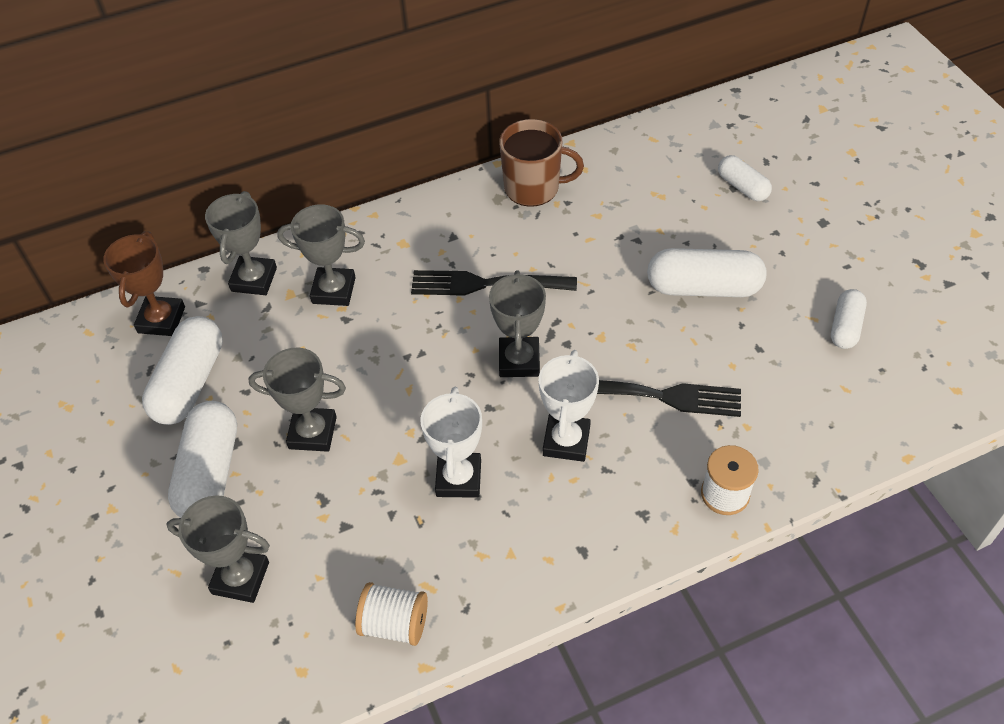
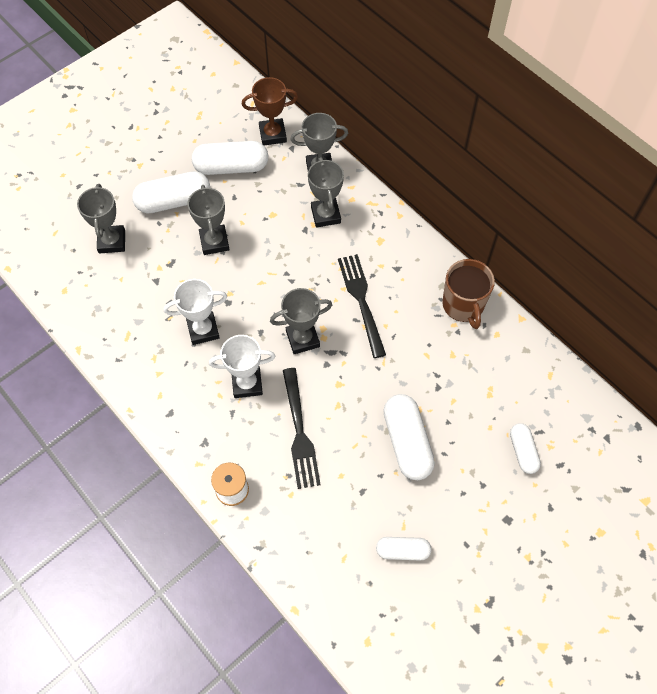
camera: 70 degrees right, 10 degrees up
white spool [355,582,428,646] -> none
white capsule [718,155,772,201] -> white capsule turned 45 degrees counterclockwise [510,423,541,474]

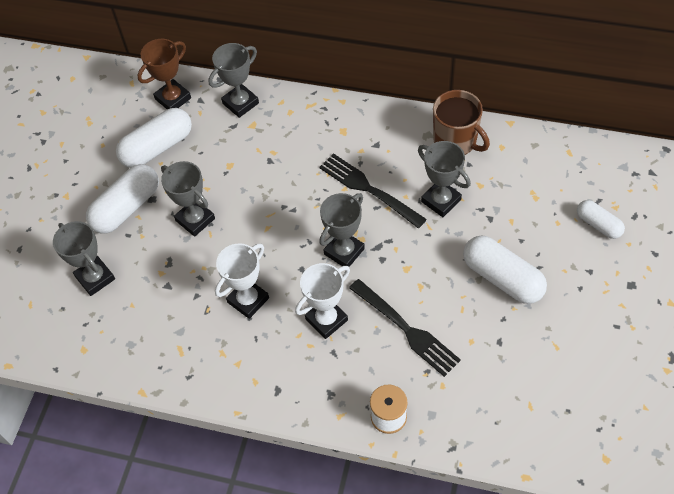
camera: 30 degrees left, 5 degrees down
grey trophy [308,157,344,228] -> grey trophy moved to [418,141,471,217]
white capsule [376,537,431,561] -> none

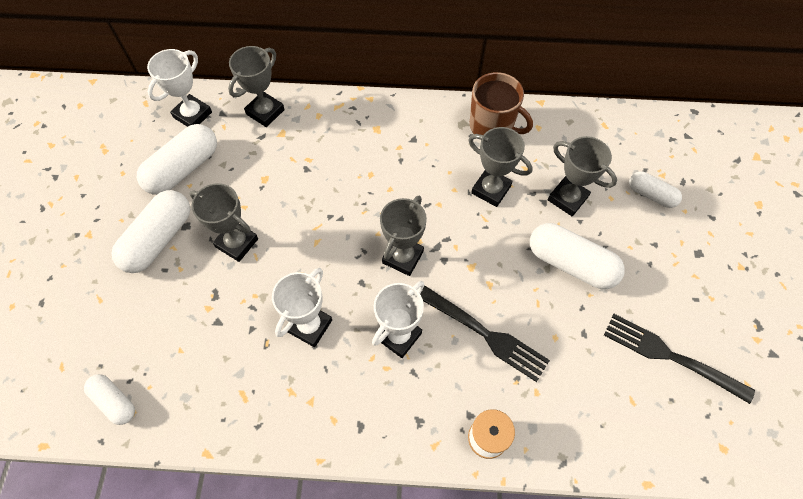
camera: 15 degrees left, 5 degrees up
grey trophy [53,221,115,296] -> grey trophy moved to [548,136,617,216]
brown trophy [137,39,191,109] -> white trophy [147,49,212,127]
black fork [319,153,427,228] -> black fork moved to [604,314,755,404]
none -> white capsule [84,374,135,425]

